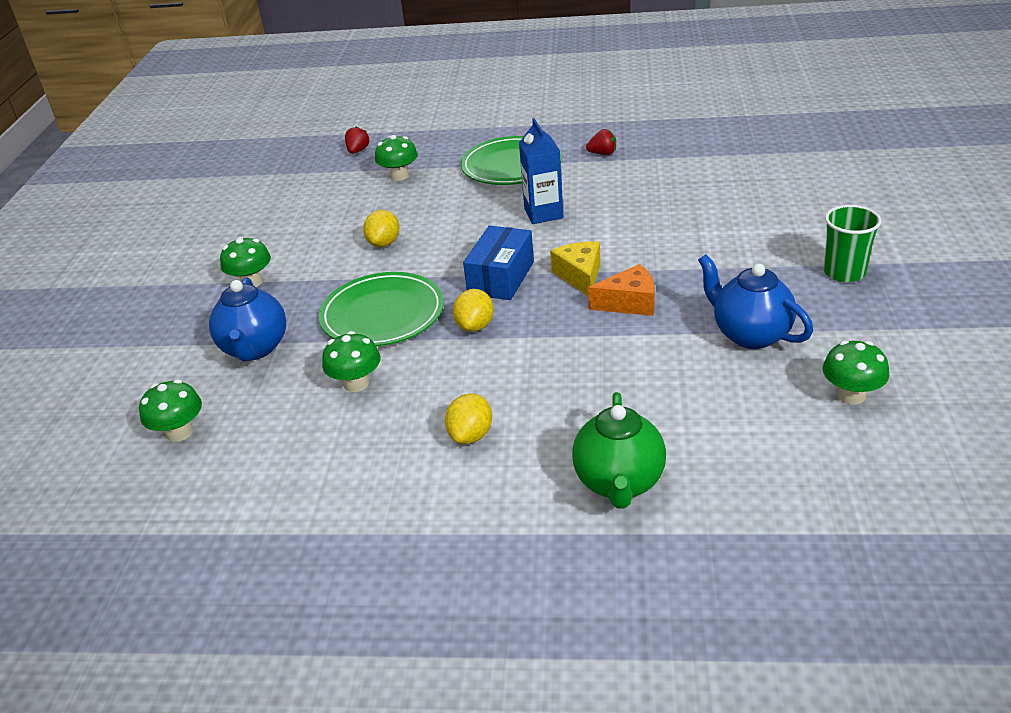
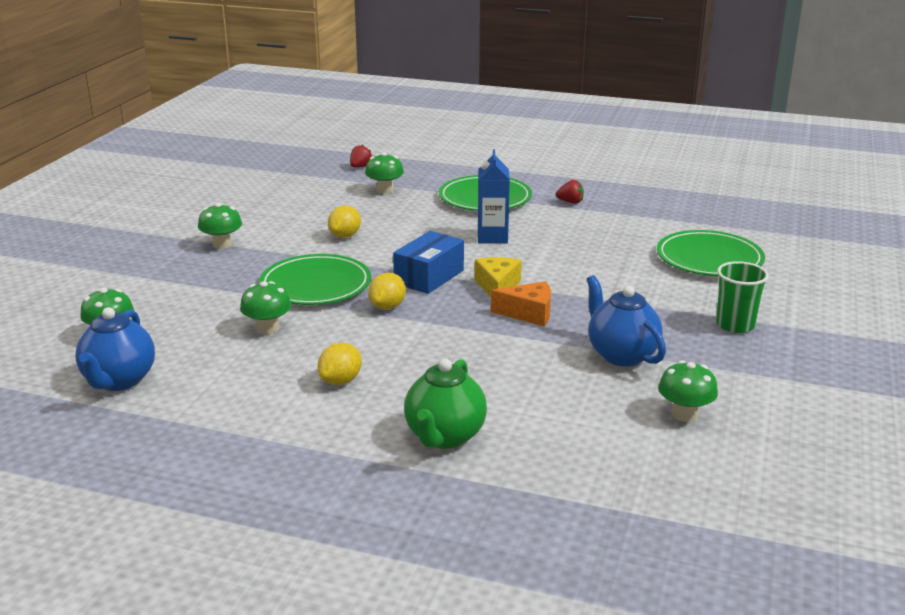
camera: 10 degrees right, 10 degrees down
blue teapot [209,277,286,362] -> blue teapot moved to [75,307,155,391]
none -> green plate [657,230,765,276]

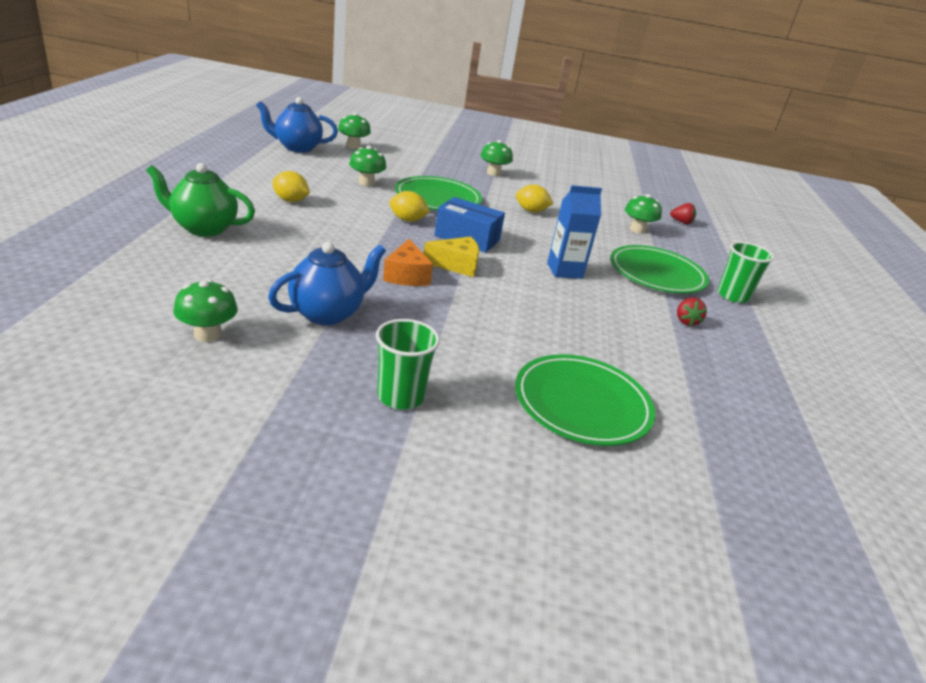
camera: 75 degrees right, 5 degrees up
none -> green cup [717,242,774,303]

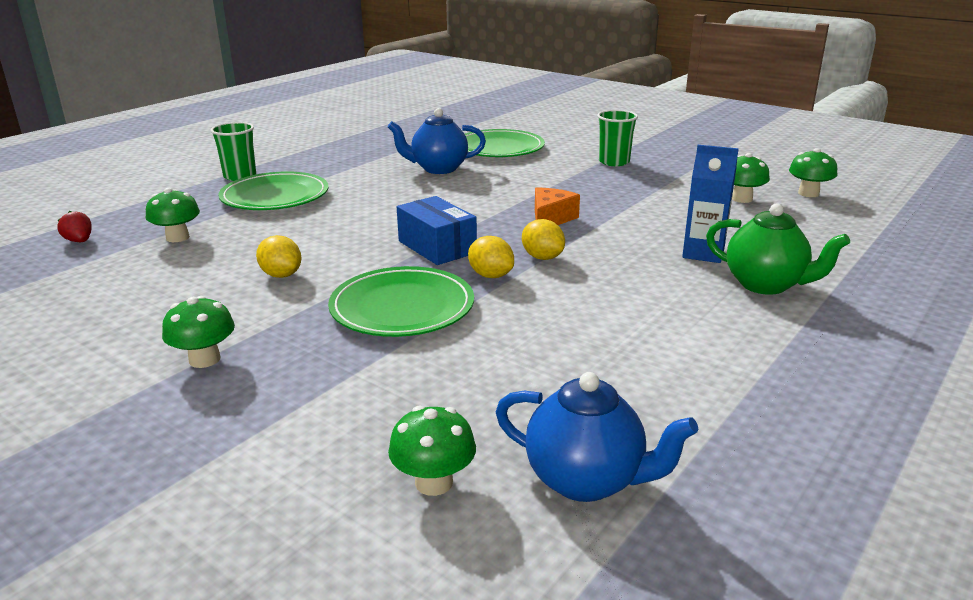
camera: 145 degrees left, 5 degrees down
blue teapot [268,242,386,325] -> blue teapot moved to [388,108,486,174]
yellow lemon [272,171,310,202] -> yellow lemon moved to [522,219,565,260]
green mushroom [349,146,386,186] -> green mushroom moved to [789,148,837,197]
yellow cheese [424,236,479,277] -> none
blue carton [547,185,602,279] -> blue carton moved to [682,145,739,263]
red strawberry [677,298,707,326] -> none

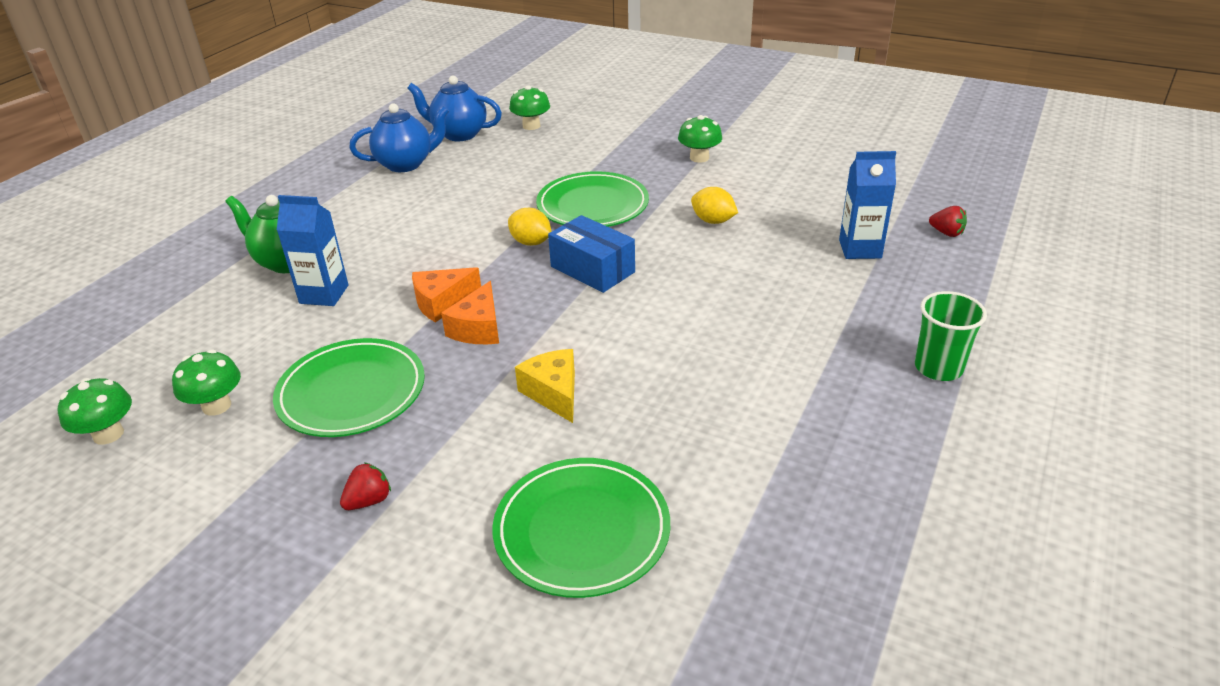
camera: 170 degrees right, 10 degrees up
green mushroom [146,188,200,242] -> blue carton [839,151,896,259]
green plate [218,171,329,210] -> green plate moved to [273,338,425,437]
blue teapot [388,108,486,174] -> blue teapot moved to [349,103,449,172]
yellow lemon [522,219,565,260] -> none
green cup [597,110,638,166] -> red strawberry [340,462,391,510]
none -> orange cheese [412,267,481,323]
none -> yellow cheese [515,349,575,423]

